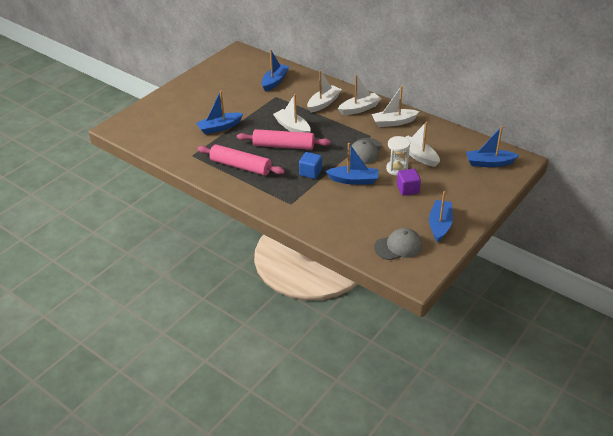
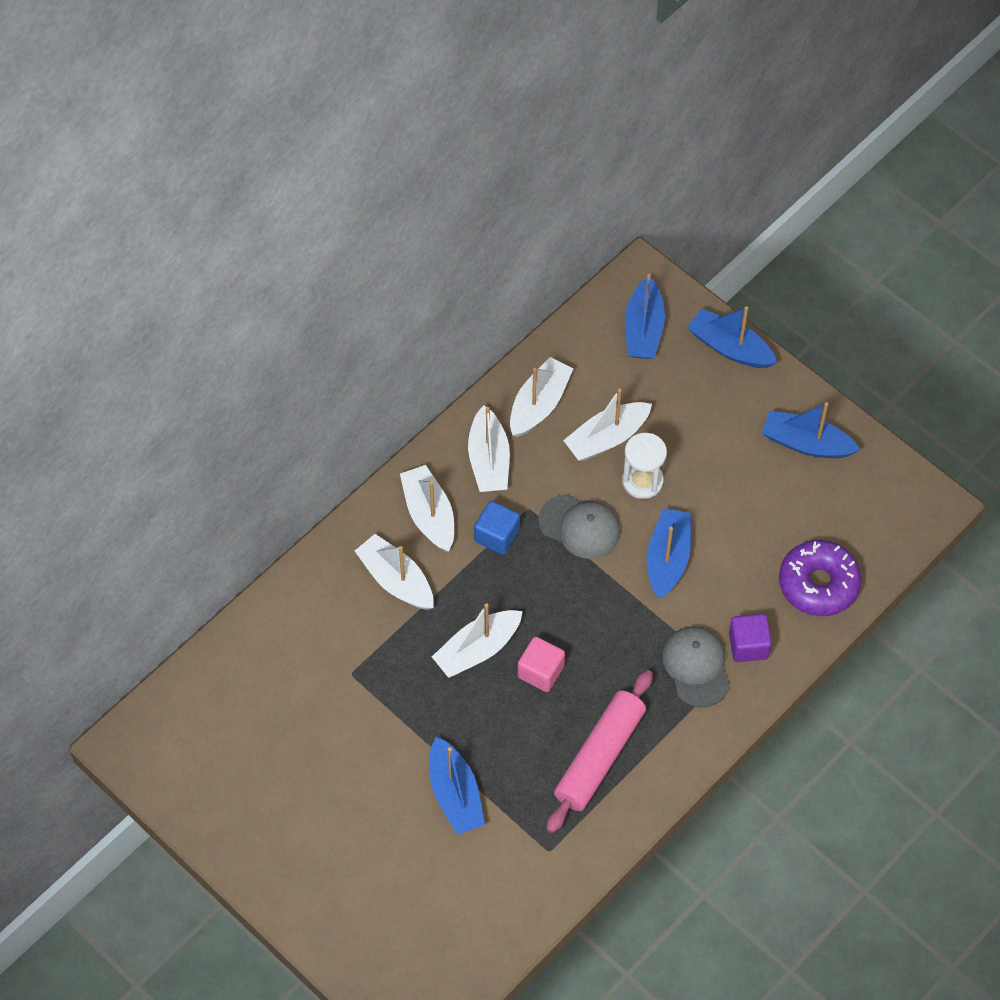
camera: 85 degrees left, 20 degrees up
pink rolling pin [237,129,331,150] -> pink cube [518,636,565,692]
blue boat [261,49,290,92] -> blue boat moved to [687,306,777,368]
blue cube [299,152,322,179] -> blue cube moved to [474,501,520,555]
grey cap [374,228,422,260] -> grey cap moved to [662,626,730,708]
purple cube [397,169,421,196] -> purple cube moved to [729,614,772,662]
none -> white boat [510,357,573,437]
none -> purple donut [779,540,862,616]

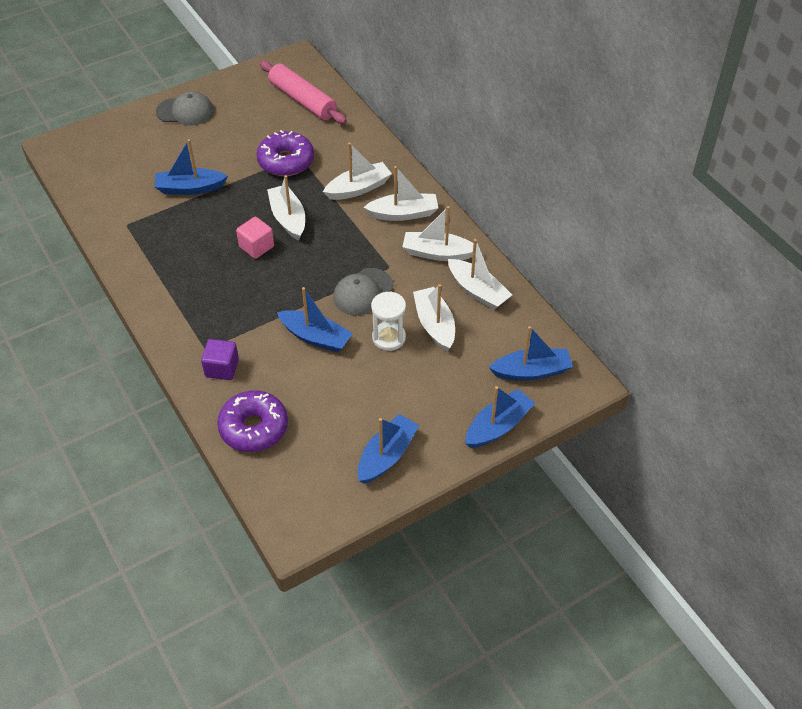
camera: 105 degrees right, 10 degrees down
blue cube [474,501,520,555] -> none
pink rolling pin [546,670,653,833] -> pink rolling pin moved to [260,61,347,124]
blue boat [625,274,665,359] -> blue boat turned 150 degrees clockwise [489,326,573,381]
grey cap [662,626,730,708] -> grey cap moved to [156,91,214,126]
none -> purple donut [256,130,314,176]

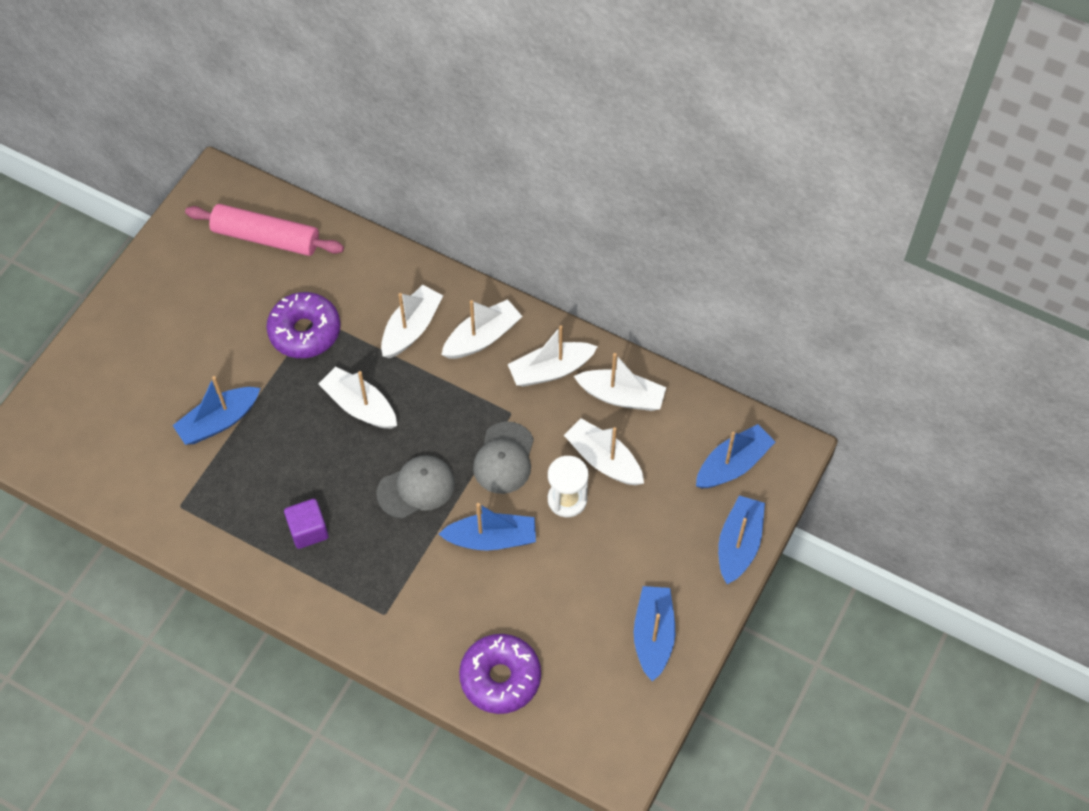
camera: 30 degrees left, 10 degrees up
grey cap [156,91,214,126] -> grey cap moved to [377,455,455,519]
purple cube [201,339,239,380] -> purple cube moved to [284,499,328,549]
pink cube [236,217,274,259] -> none

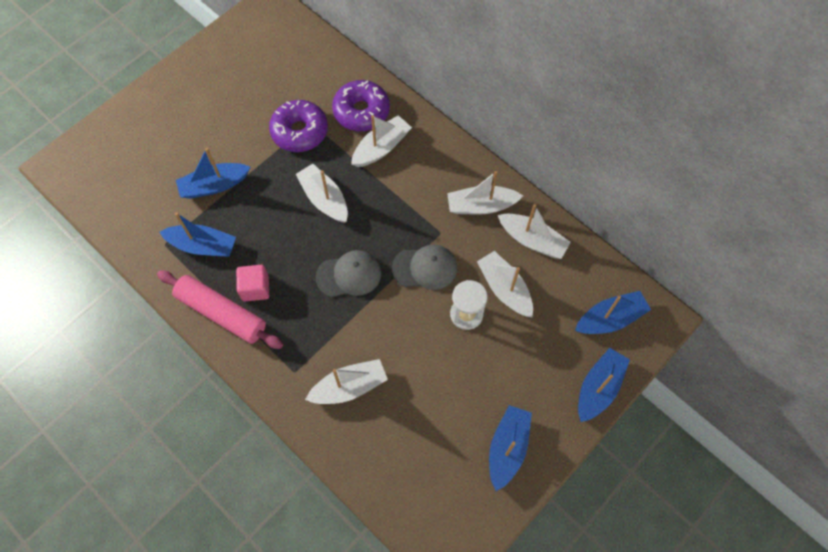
camera: 15 degrees right, 5 degrees up
pink rolling pin [185,204,344,256] -> pink rolling pin moved to [157,270,283,349]
purple cube [284,499,328,549] -> pink cube [236,265,269,301]
blue boat [439,503,536,551] -> blue boat moved to [160,212,236,257]
white boat [441,299,523,359] -> white boat moved to [305,359,388,404]
purple donut [459,634,541,714] -> purple donut moved to [332,80,390,131]
grey cap [473,421,534,494] -> grey cap turned 120 degrees counterclockwise [392,244,457,290]

